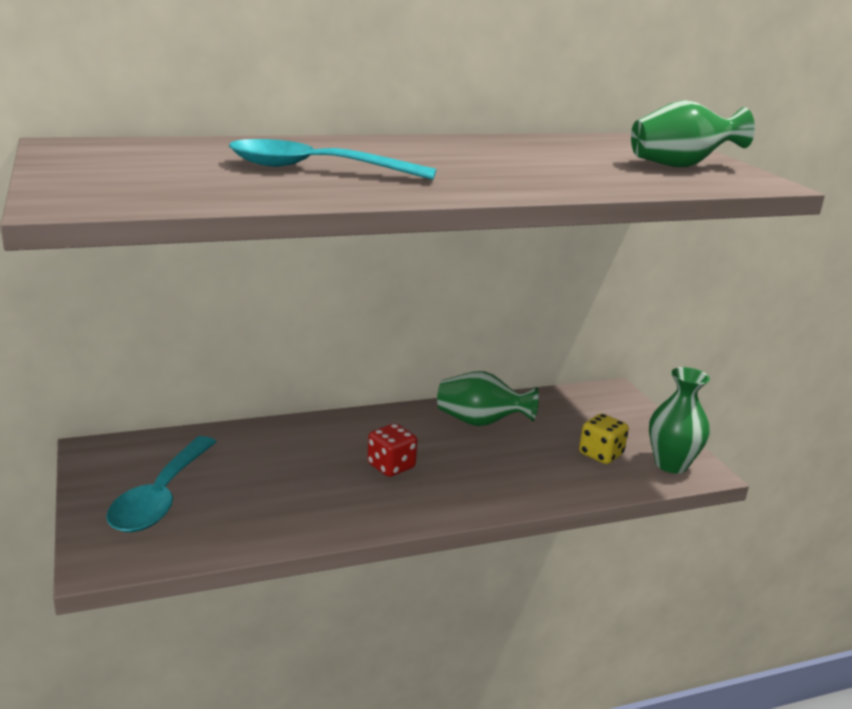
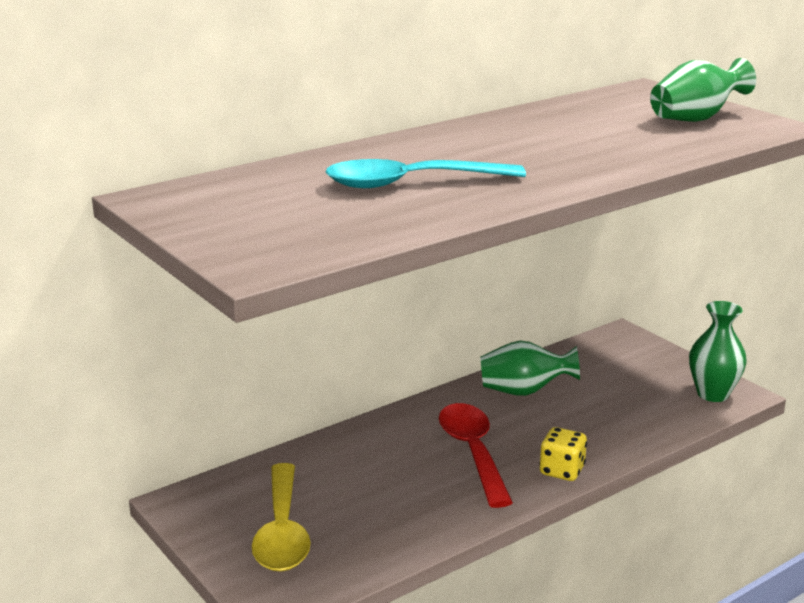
camera: 15 degrees left, 0 degrees up
turquoise spoon [106,436,217,532] -> yellow spoon [252,463,311,572]
red dice [367,423,417,477] -> red spoon [439,403,513,508]
yellow dice [579,414,629,464] -> yellow dice moved to [539,427,587,481]

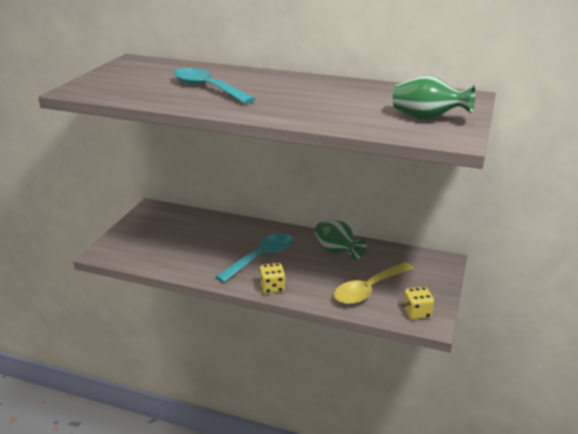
camera: 55 degrees right, 5 degrees up
yellow spoon [252,463,311,572] -> yellow spoon moved to [334,262,414,304]
red spoon [439,403,513,508] -> turquoise spoon [216,233,293,283]
green vase [689,301,747,402] -> yellow dice [403,287,434,320]

